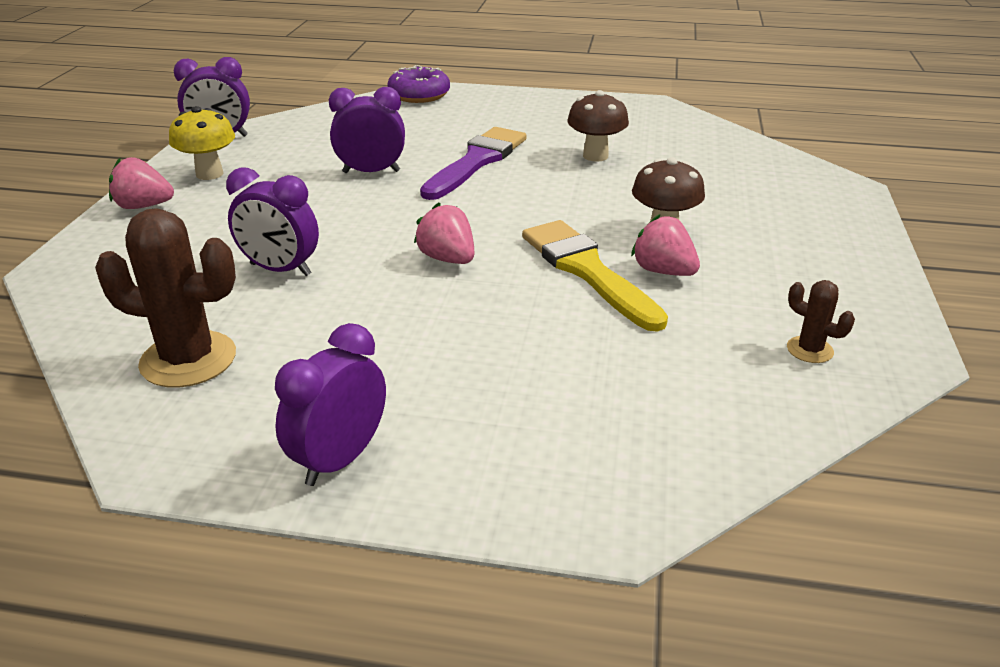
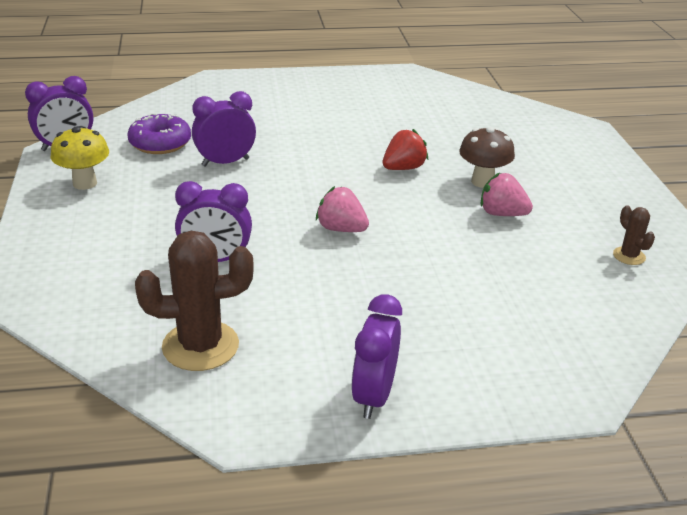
camera: 20 degrees left, 0 degrees up
pink strawberry [109,157,174,209] -> none
purple donut [388,65,450,103] -> purple donut moved to [127,113,191,154]
purple brush [420,127,527,200] -> none
yellow brush [522,220,668,332] -> none
brown mushroom [567,90,629,162] -> none
brown cactus [787,280,855,363] -> brown cactus turned 45 degrees clockwise [613,206,655,265]
none -> red strawberry [383,129,428,170]

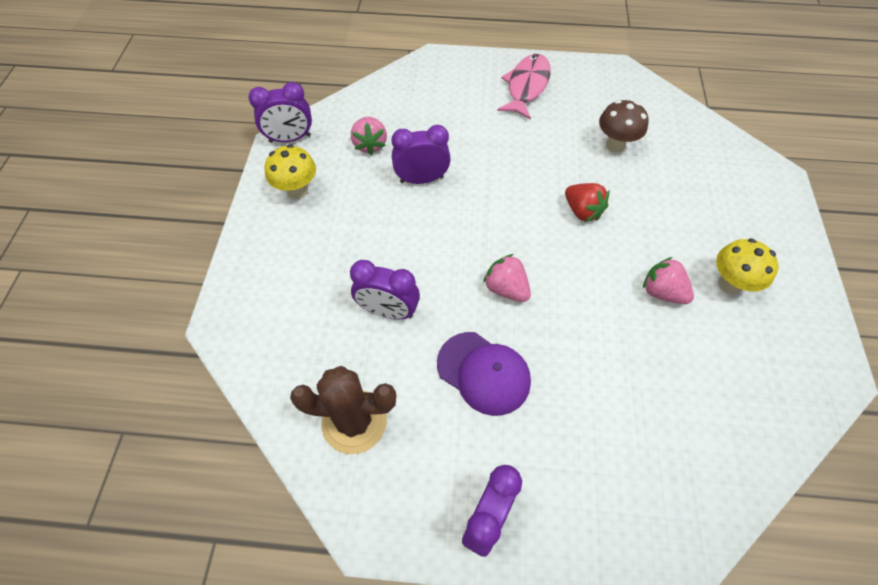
camera: 15 degrees right, 25 degrees up
purple donut [127,113,191,154] -> pink strawberry [351,117,387,155]
red strawberry [383,129,428,170] -> red strawberry turned 75 degrees clockwise [565,183,609,222]
brown mushroom [459,127,515,188] -> brown mushroom moved to [599,100,648,153]
brown cactus [613,206,655,265] -> none
none -> purple cap [437,332,531,416]
none -> pink fish [497,54,551,120]
none -> yellow mushroom [716,238,779,294]

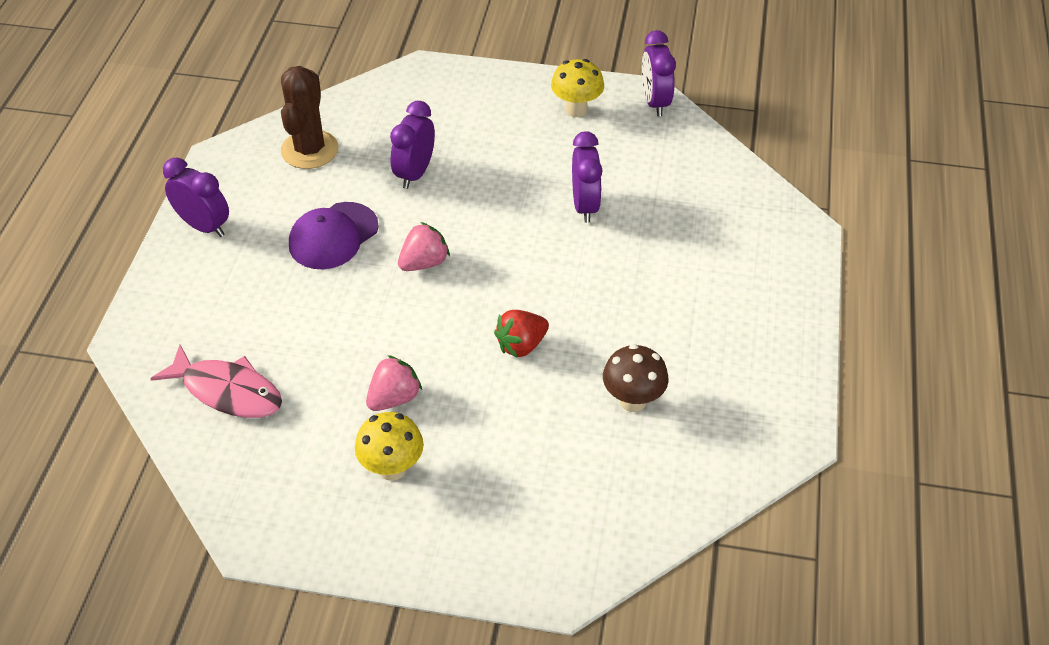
camera: 95 degrees right, 10 degrees down
pink strawberry [351,117,387,155] -> none
pink fish [497,54,551,120] -> pink fish moved to [150,345,282,418]

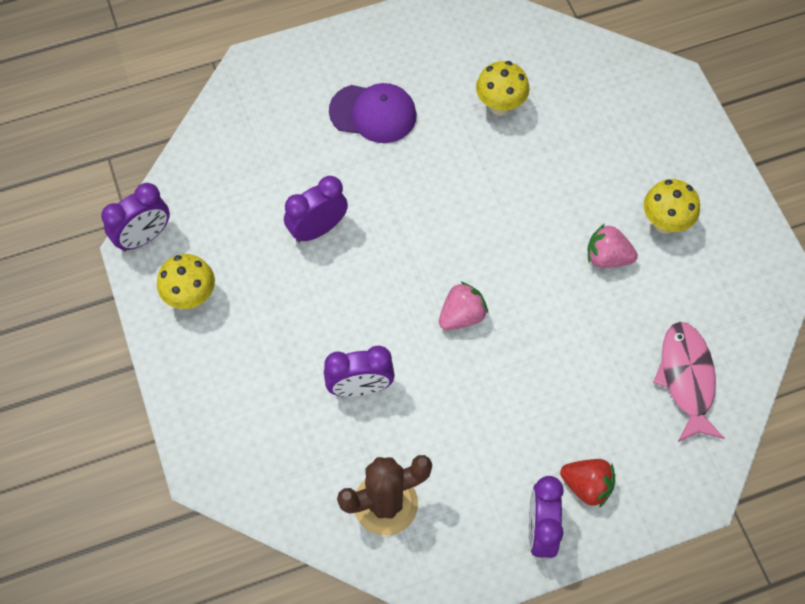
camera: 120 degrees left, 15 degrees up
purple cap [289,202,379,269] -> purple cap moved to [329,83,417,143]
pink strawberry [398,222,450,271] -> pink strawberry turned 120 degrees clockwise [439,281,488,330]
red strawberry [494,310,549,358] -> red strawberry moved to [560,459,615,508]
brown mushroom [603,344,669,412] -> yellow mushroom [476,61,530,116]

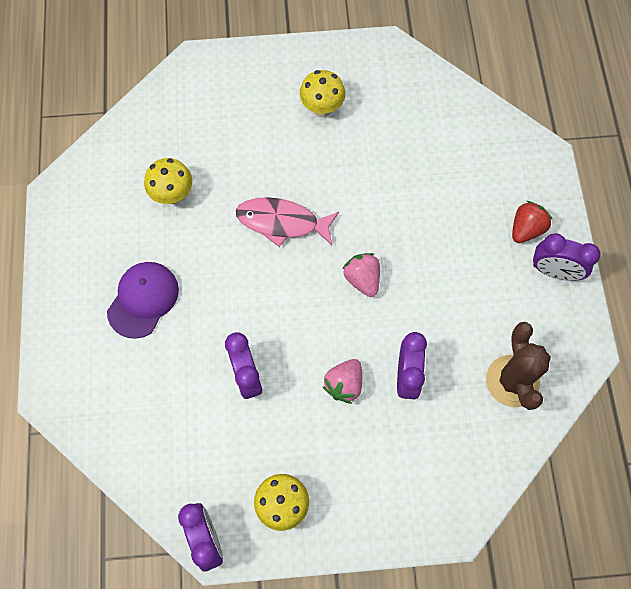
camera: 75 degrees left, 5 degrees up
pink strawberry [587,224,638,268] -> pink strawberry moved to [323,359,362,404]
pink fish [653,322,725,442] -> pink fish moved to [236,197,339,247]

